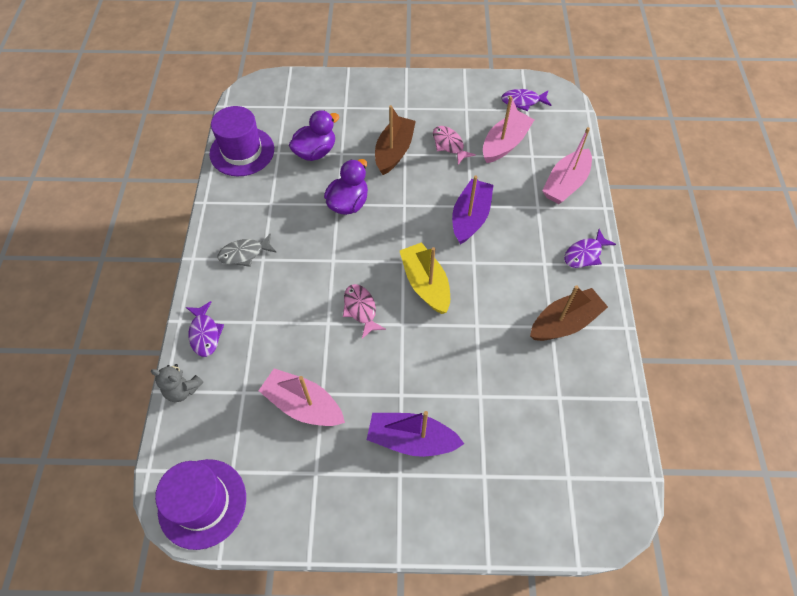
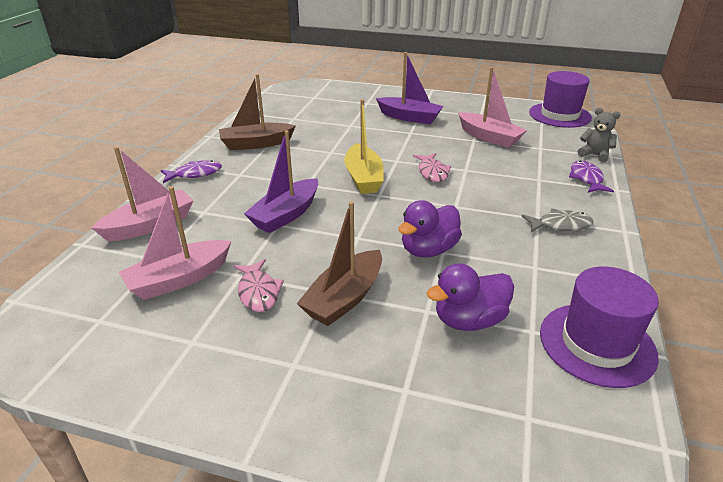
camera: 165 degrees left, 25 degrees down
purple fish [501,89,551,111] -> none

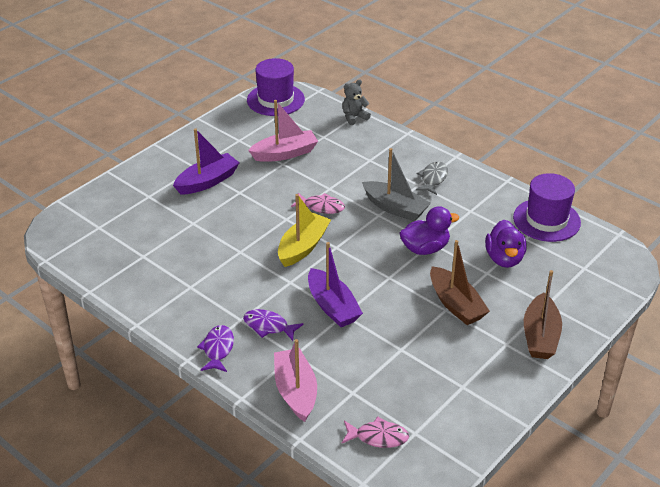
camera: 65 degrees left, 5 degrees up
pink boat [119,186,231,300] -> none
brown boat [219,74,296,150] -> brown boat moved to [524,270,562,359]
pink fish [234,259,284,312] -> pink fish moved to [341,416,409,448]
yellow boat [344,99,384,194] -> yellow boat turned 75 degrees counterclockwise [278,194,331,267]
purple duck [398,200,462,258] -> purple duck turned 90 degrees counterclockwise [399,206,459,255]
purple fish [569,161,614,193] -> purple fish moved to [243,309,304,341]
none -> grey boat [362,148,431,221]

